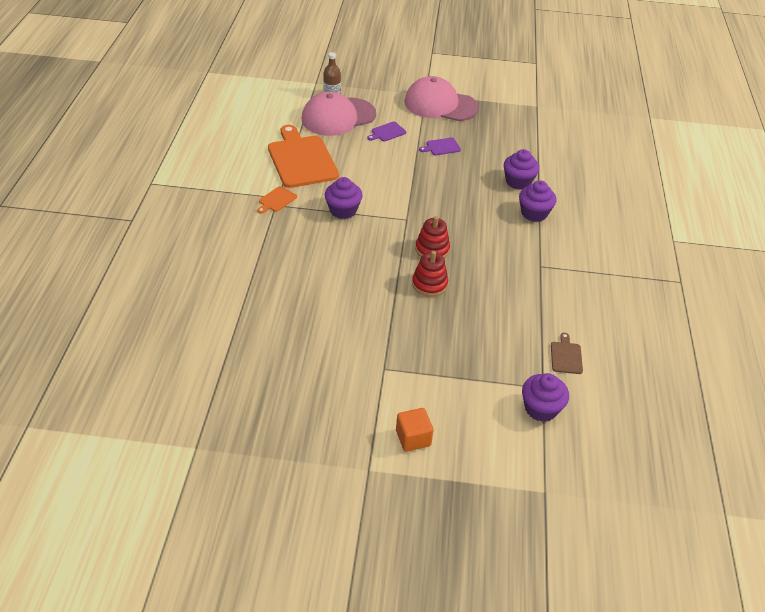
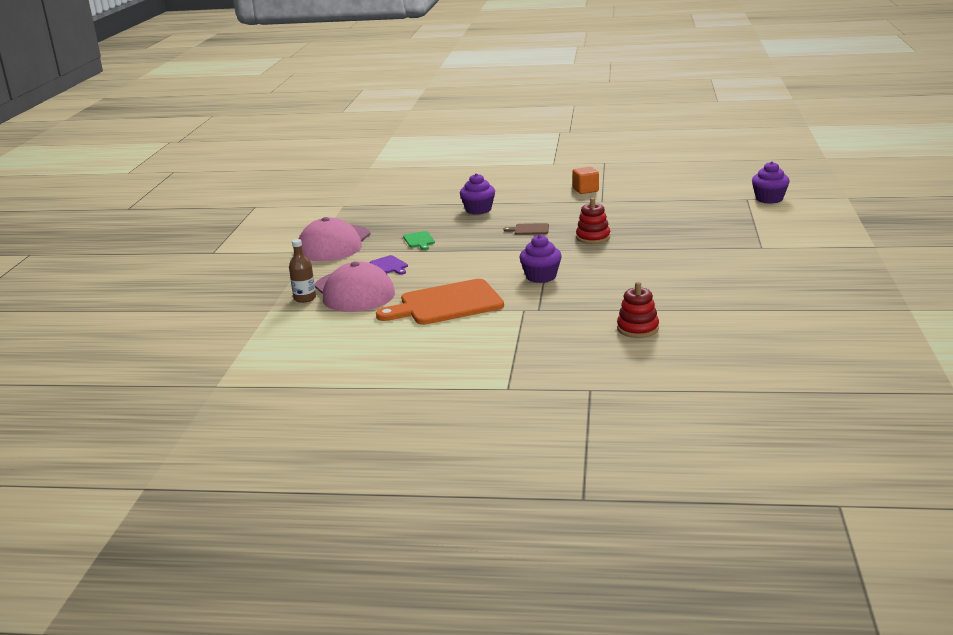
camera: 85 degrees left, 20 degrees down
orange cutting board [257,186,297,214] -> none
orange cube [396,408,433,452] -> orange cube moved to [572,167,599,194]
red stacking toy [412,251,448,297] -> red stacking toy moved to [617,282,659,338]
purple cutting board [419,137,461,155] -> green cutting board [403,231,435,250]
purple cupcake [519,180,557,222] -> none
brown cutting board [551,333,583,374] -> brown cutting board moved to [503,223,549,235]

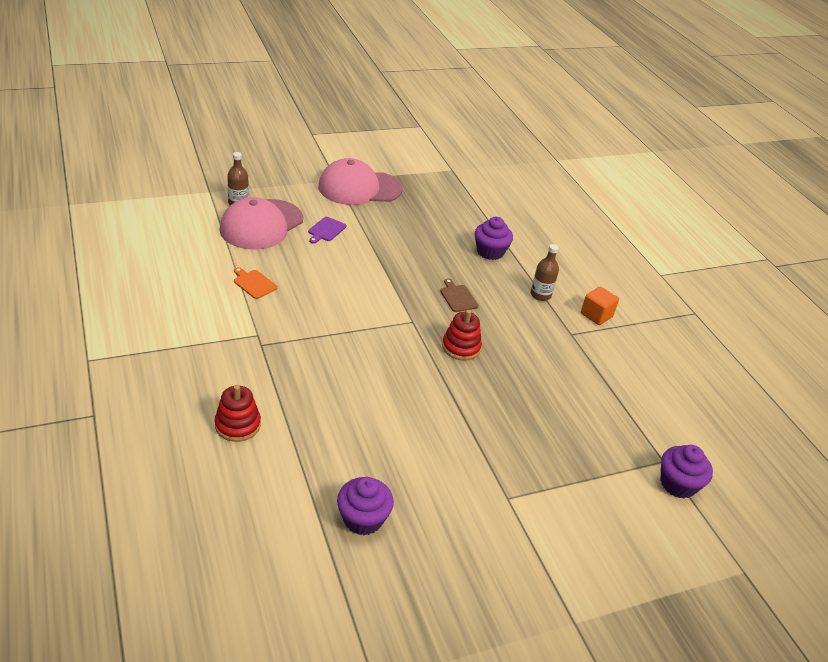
camera: 55 degrees right, 15 degrees up
orange cutting board [376,279,504,325] -> orange cutting board [234,267,278,299], size x0.43
green cutting board [403,231,435,250] -> none
purple cupcake [519,235,562,283] -> purple cupcake moved to [337,477,394,535]
none -> brown bottle [531,244,559,301]

